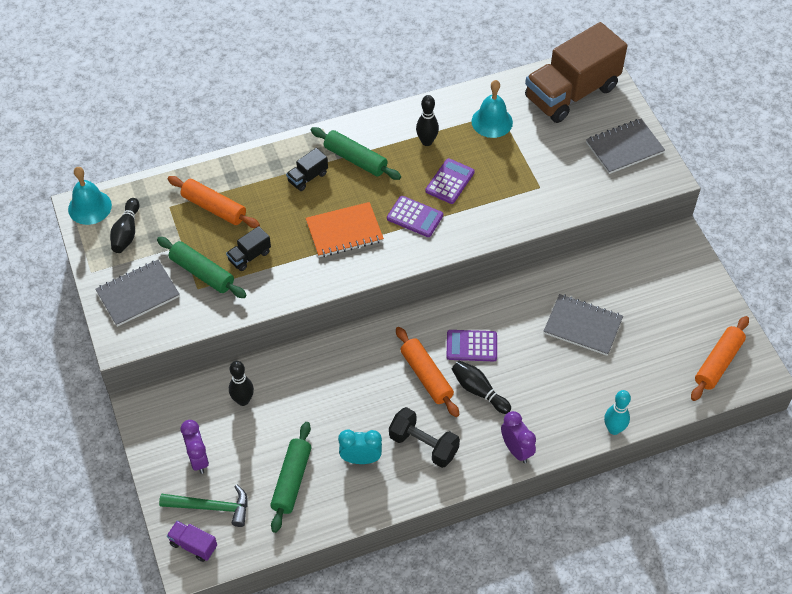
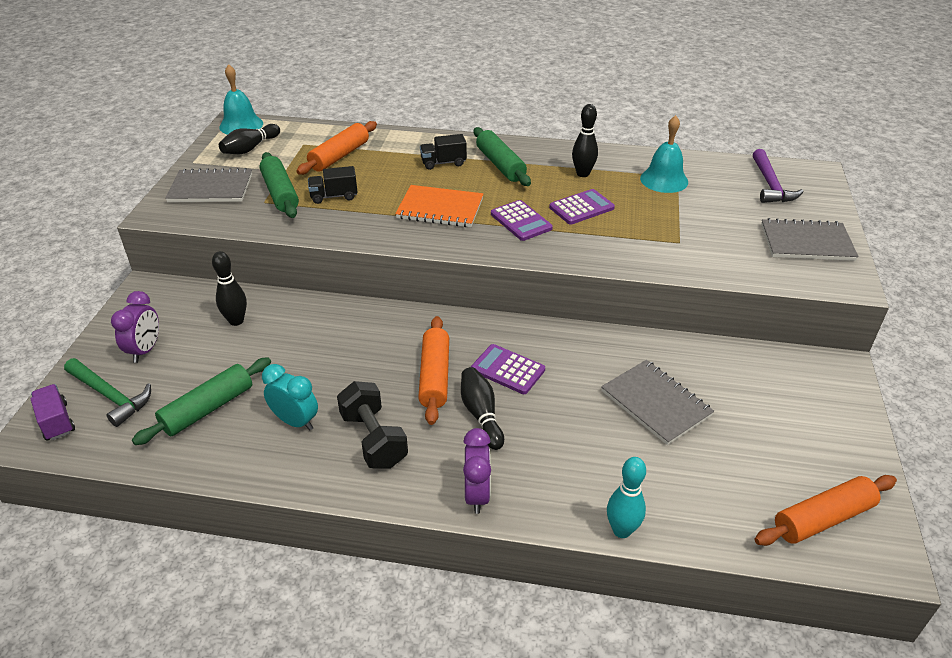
camera: 30 degrees right, 15 degrees down
orange rolling pin [168,176,260,228] -> orange rolling pin turned 60 degrees clockwise [296,121,377,175]
brown truck [525,22,627,123] -> purple hammer [753,149,804,203]

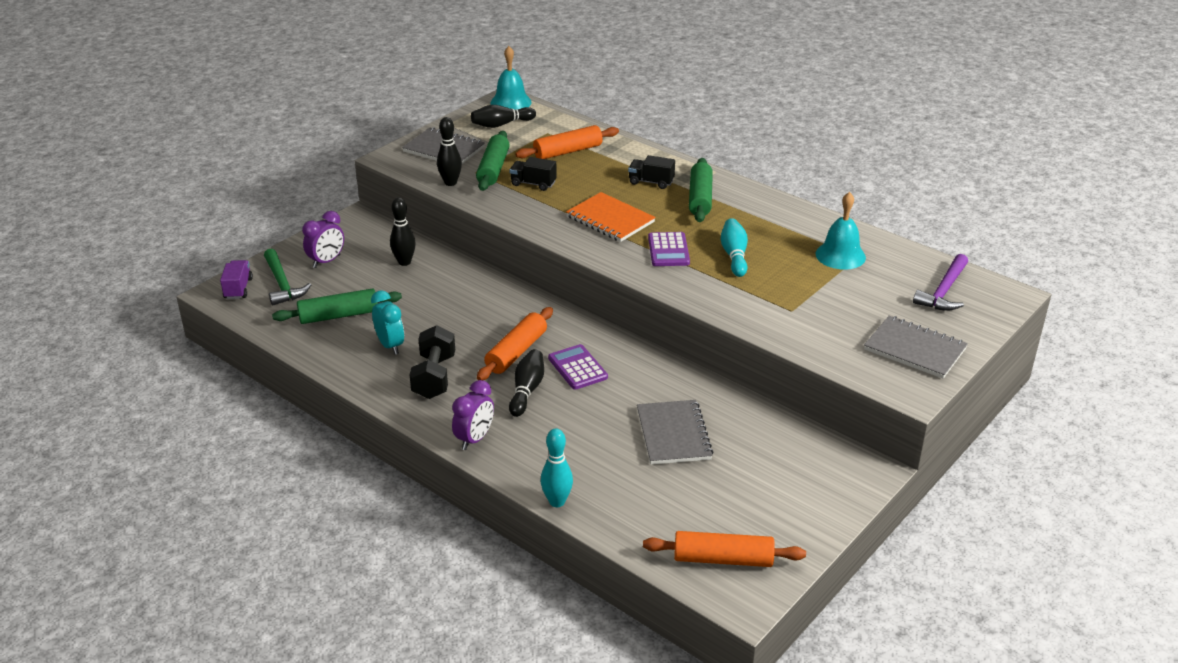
camera: 30 degrees right, 5 degrees down
purple calculator [549,189,615,224] -> turquoise bowling pin [721,218,748,277]
black bowling pin [572,104,598,177] -> black bowling pin moved to [437,117,462,186]

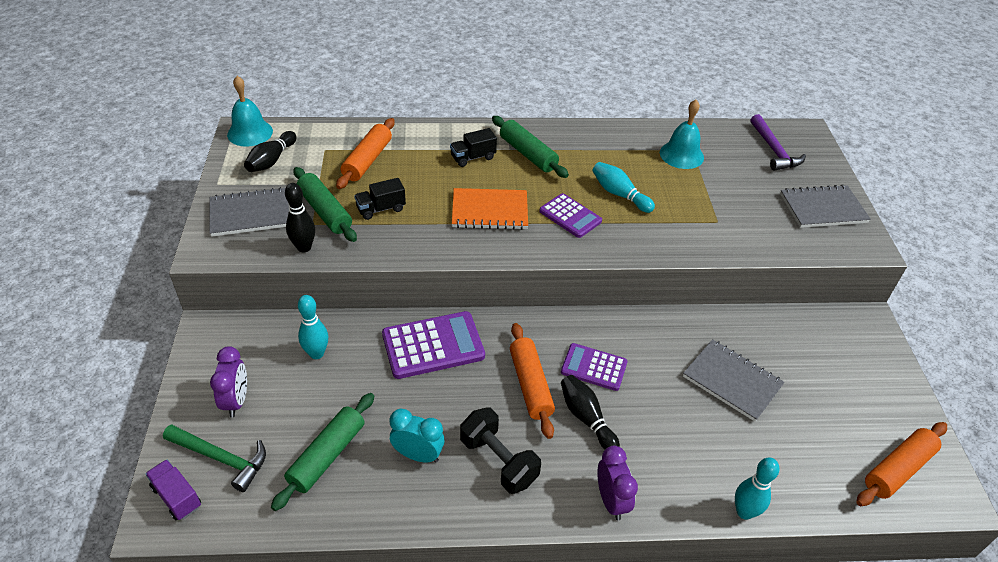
camera: 45 degrees left, 10 degrees up
black bowling pin [390,198,416,266] -> turquoise bowling pin [298,295,328,359]
none -> purple calculator [382,311,485,379]

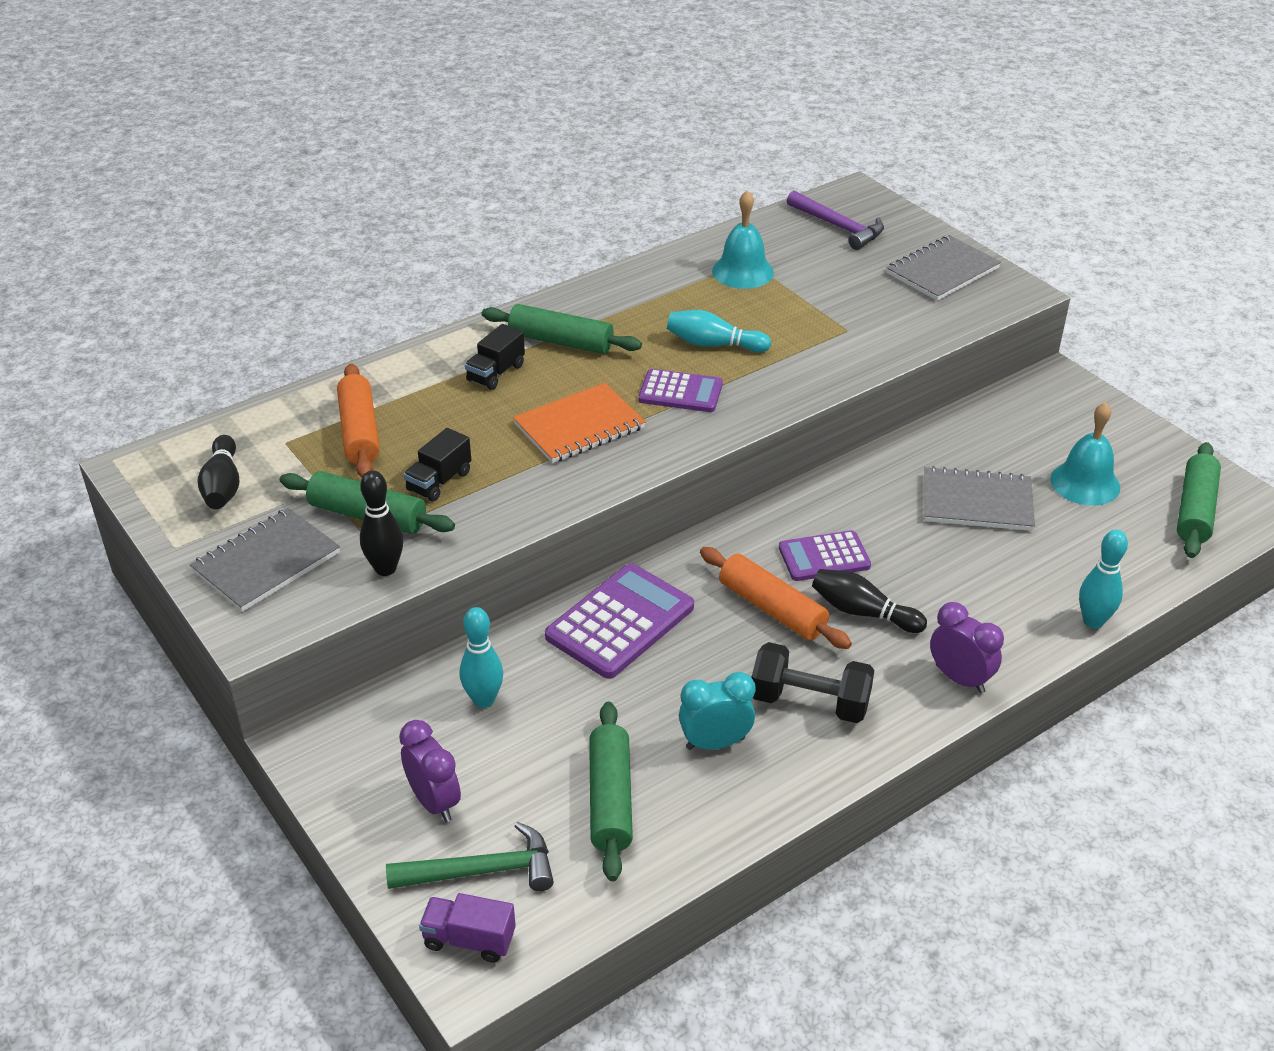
camera: 30 degrees left, 5 degrees down
turquoise bell [227,76,273,147] -> turquoise bell moved to [1050,402,1120,506]
orange rolling pin [856,422,947,506] -> green rolling pin [1177,442,1221,558]

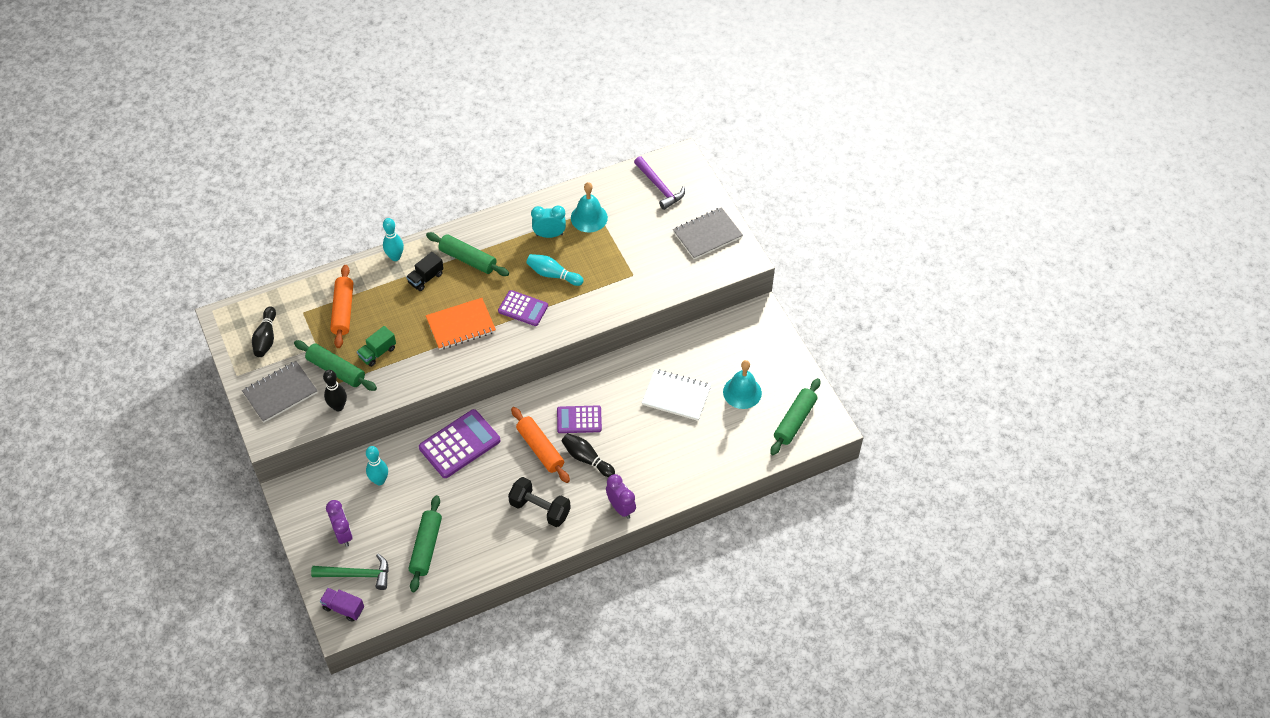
camera: 10 degrees right, 15 degrees up
black truck [403,428,471,501] -> green truck [357,326,396,367]
turquoise clock [679,672,756,750] -> turquoise clock moved to [531,206,566,238]
grey notebook [924,466,1035,531] -> white notebook [642,369,711,421]
turquoise bowling pin [1079,530,1128,629] -> turquoise bowling pin moved to [383,218,404,261]

